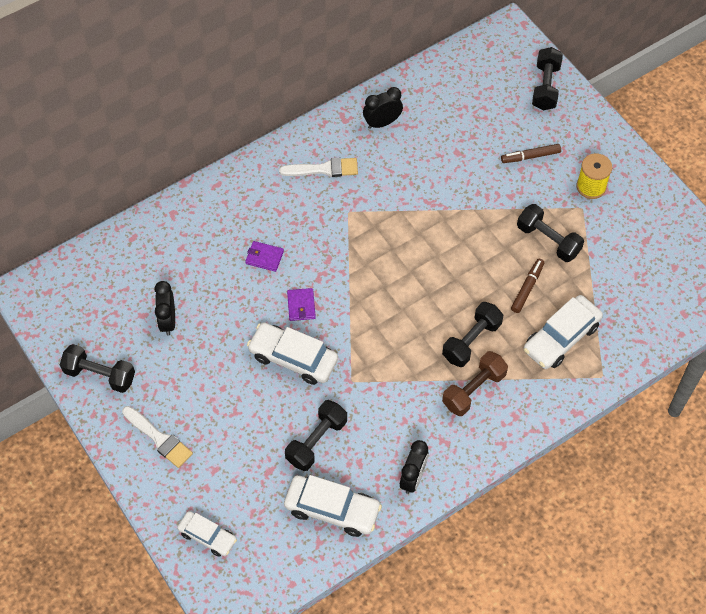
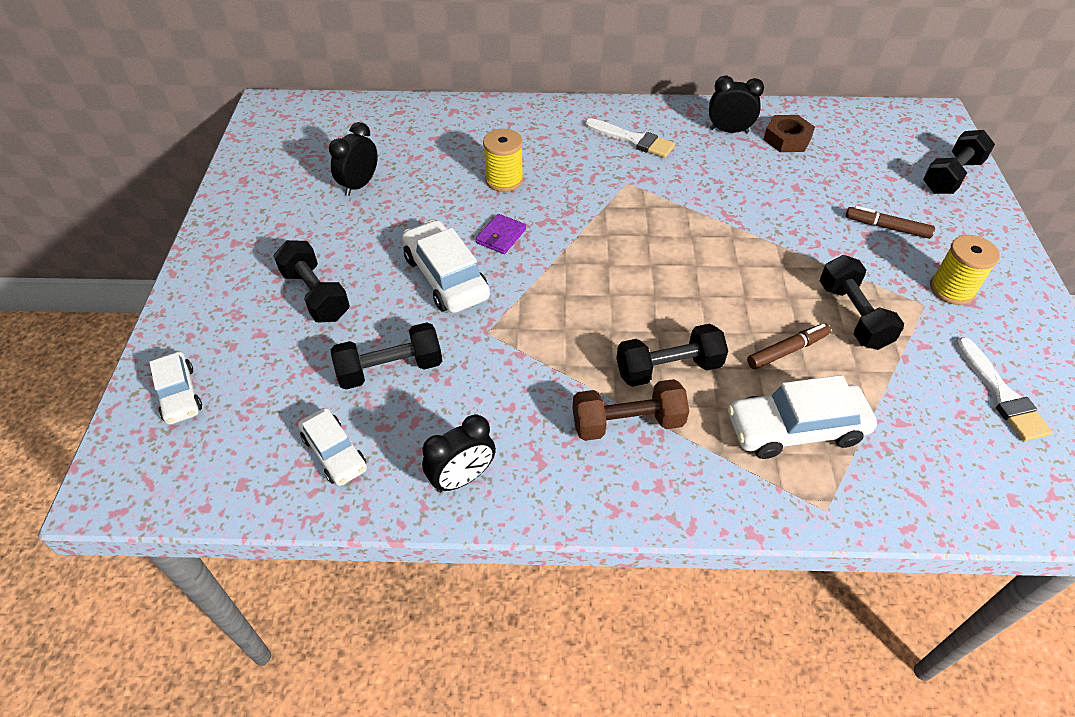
camera: 35 degrees right, 10 degrees down
black dumbbell [60,344,135,393] -> black dumbbell moved to [273,240,350,322]
white brush [122,406,193,468] -> white brush moved to [956,337,1053,441]
purple wallet [245,241,284,272] -> yellow spool [483,129,523,192]
white car [284,475,382,537] -> white car [298,408,367,486], size x0.63
none -> brown nut [763,115,815,152]

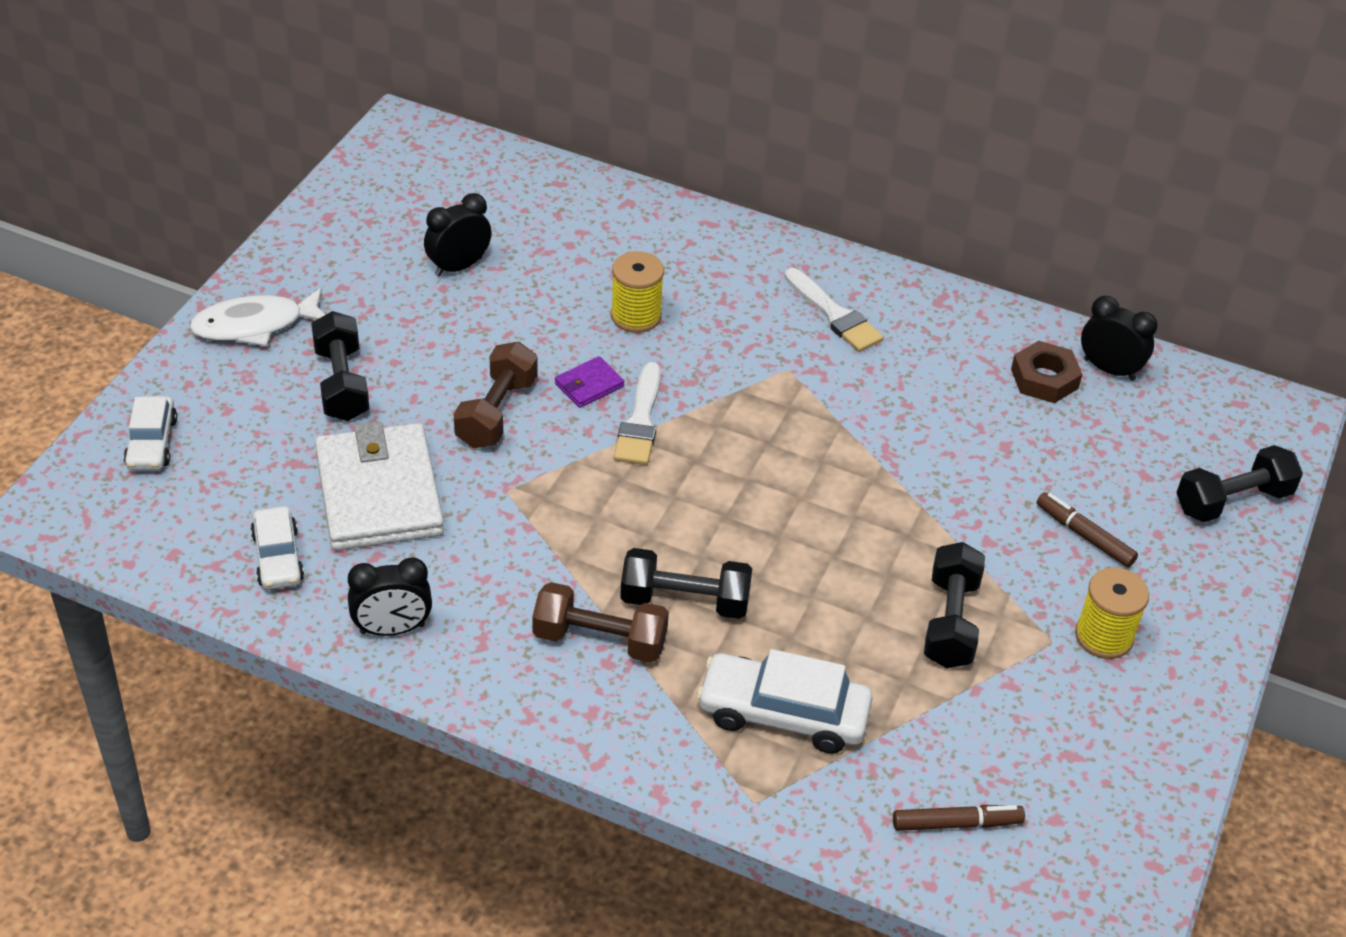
camera: 20 degrees right, 5 degrees down
black dumbbell [331,322,442,390] -> white wallet [315,422,444,551]
white car [402,220,490,313] -> brown dumbbell [454,341,537,448]
black clock [709,75,764,133] -> black clock moved to [1081,296,1157,381]
brown marker [747,323,831,369] -> brown marker moved to [893,805,1025,831]
white brush [956,337,1053,441] -> white brush moved to [614,362,661,465]
none -> white fish [189,288,325,347]

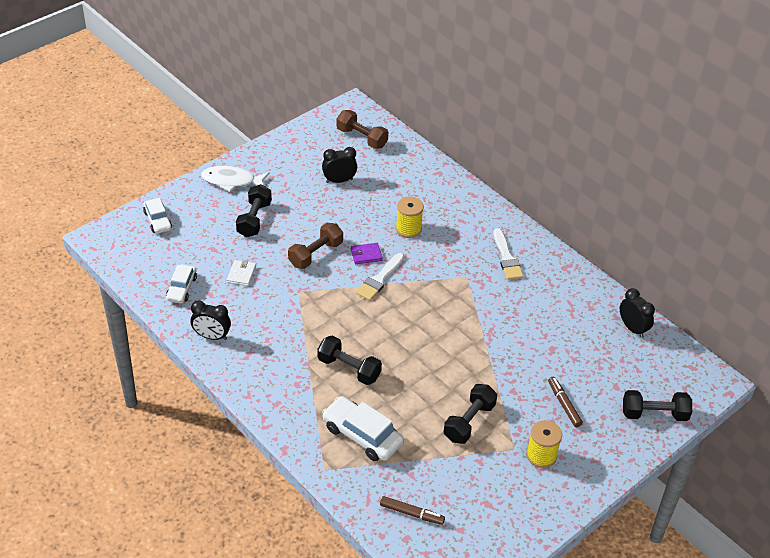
camera: 25 degrees right, 0 degrees up
white car [124,396,177,470] -> white car turned 45 degrees counterclockwise [143,198,172,234]
white wallet [315,422,444,551] -> white wallet [227,260,256,286], size x0.42
brown dumbbell [532,582,669,663] -> brown dumbbell moved to [337,110,388,149]
brown nut [1011,341,1082,403] -> none

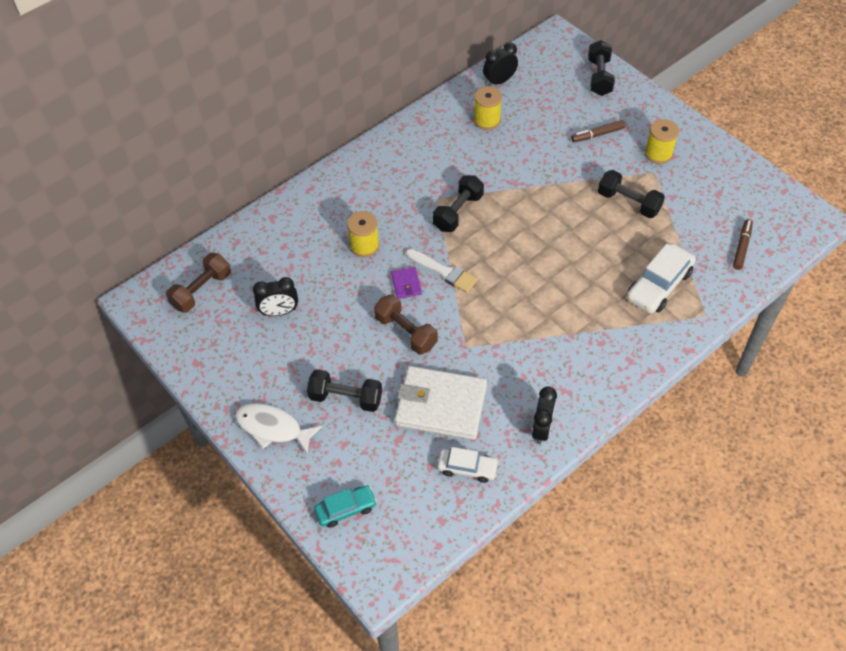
camera: 85 degrees left, 10 degrees up
white car [143,198,172,234] -> turquoise car [314,485,377,528]
white fish [201,166,270,192] -> white fish turned 105 degrees clockwise [235,403,322,455]
white wallet [227,260,256,286] -> white wallet [395,366,487,440], size x2.36
black dumbbell [317,336,382,385] -> black dumbbell moved to [433,175,484,232]
black clock [322,147,357,183] -> black clock turned 90 degrees counterclockwise [253,277,298,316]
white brush [494,228,524,280] -> none
none -> yellow spool [474,86,502,130]

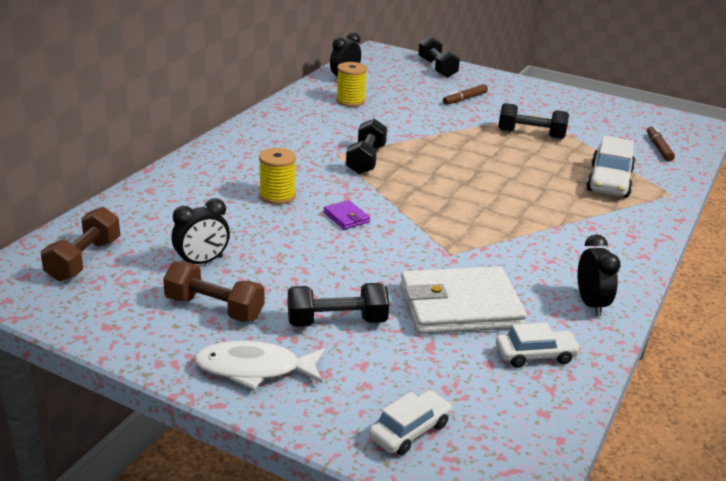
camera: 25 degrees left, 25 degrees down
turquoise car [314,485,377,528] -> white car [369,390,452,455]
brown dumbbell [374,294,438,354] -> brown dumbbell moved to [163,261,264,322]
white brush [406,249,478,293] -> none
yellow spool [645,119,679,164] -> none

